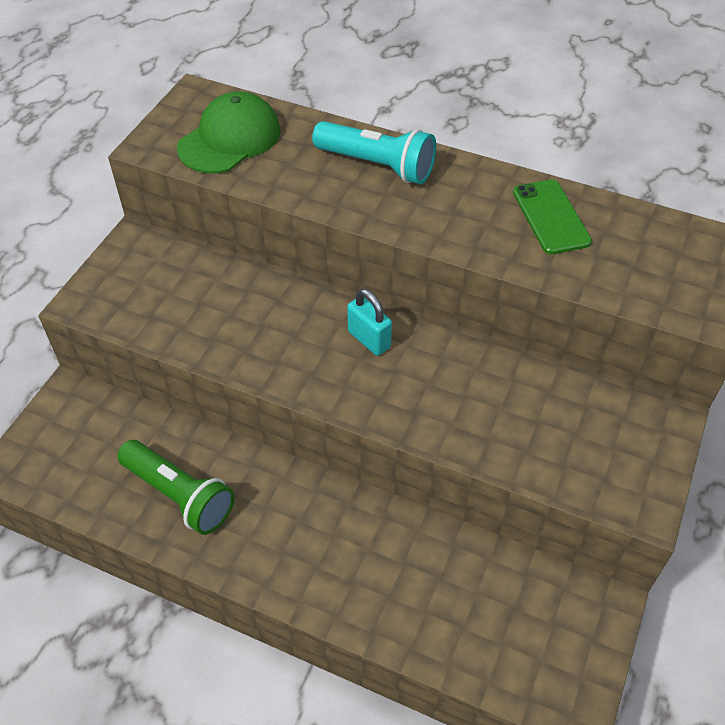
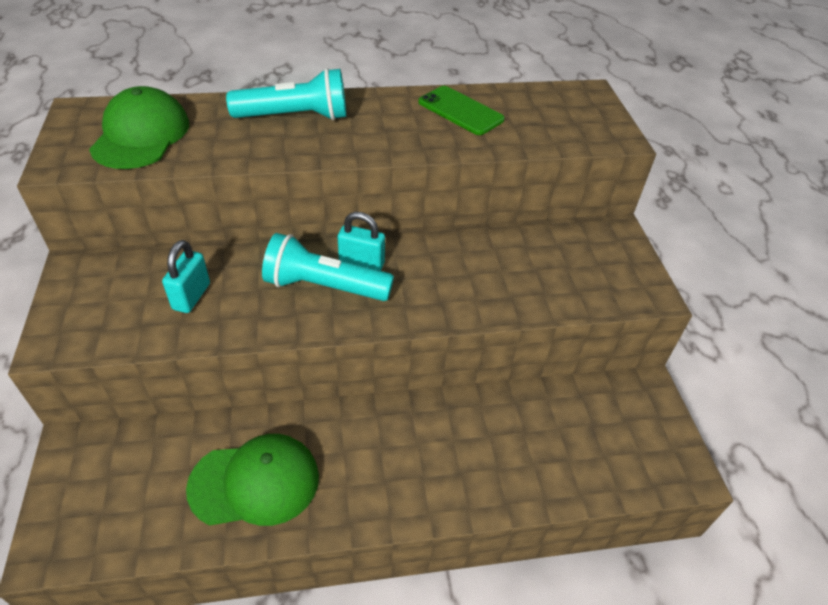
camera: 35 degrees left, 5 degrees down
green flashlight [117,440,235,535] -> green cap [186,434,319,526]
none -> turquoise padlock [162,240,210,313]
none -> turquoise flashlight [262,233,394,301]

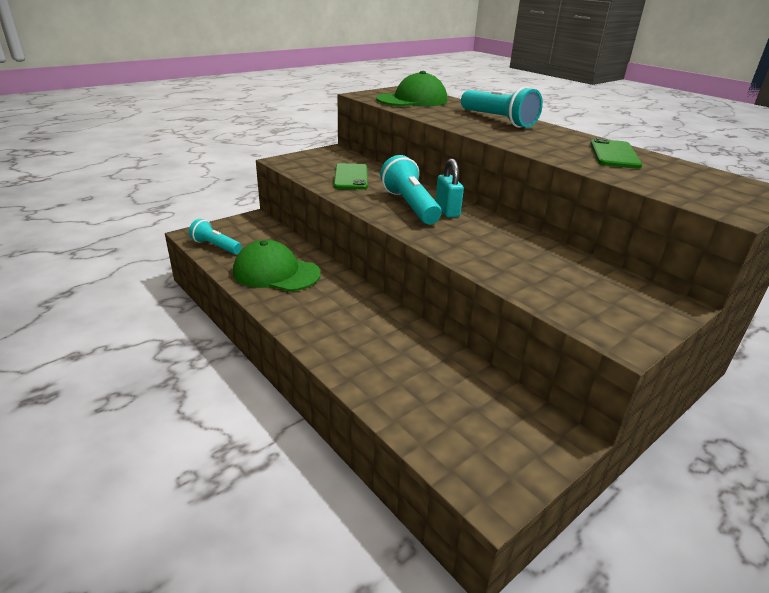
camera: 60 degrees right, 15 degrees down
turquoise padlock [162,240,210,313] -> green phone [334,163,368,189]
green cap [186,434,319,526] -> green cap turned 150 degrees clockwise [233,240,321,291]
none -> turquoise flashlight [189,219,242,254]

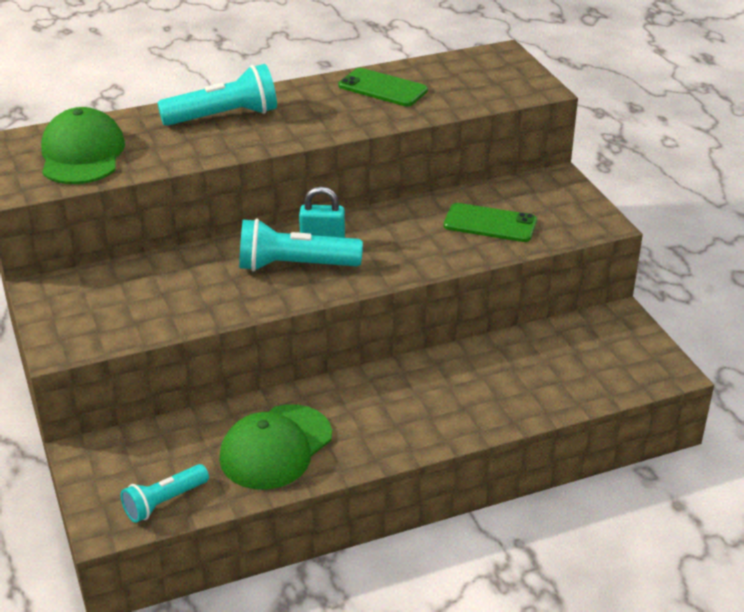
camera: 70 degrees left, 5 degrees up
green phone [334,163,368,189] -> green phone moved to [443,203,537,242]

